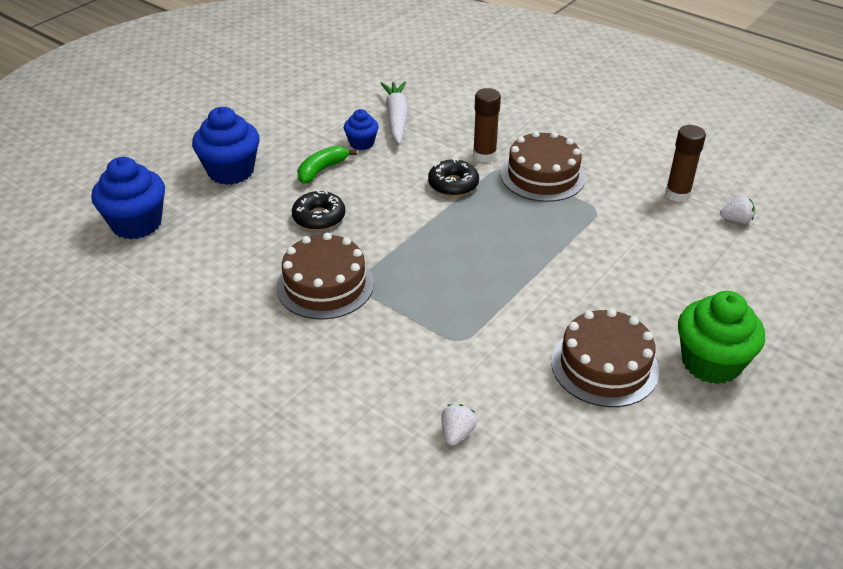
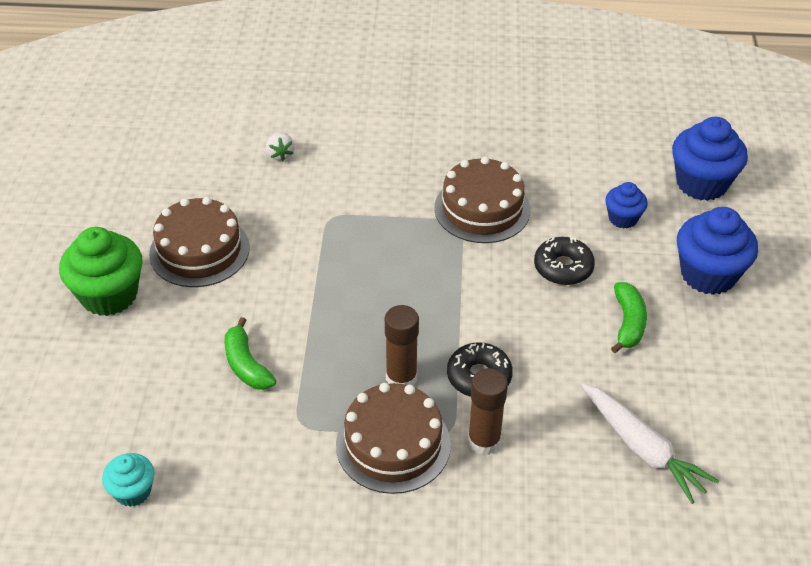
camera: 145 degrees right, 5 degrees up
blue cupcake [344,109,379,150] -> blue cupcake moved to [605,182,648,229]
brown glue stick [665,125,706,202] -> brown glue stick moved to [385,305,419,386]
white strawberry [720,196,755,224] -> turquoise cupcake [102,453,155,507]
none -> green banana [224,317,276,390]

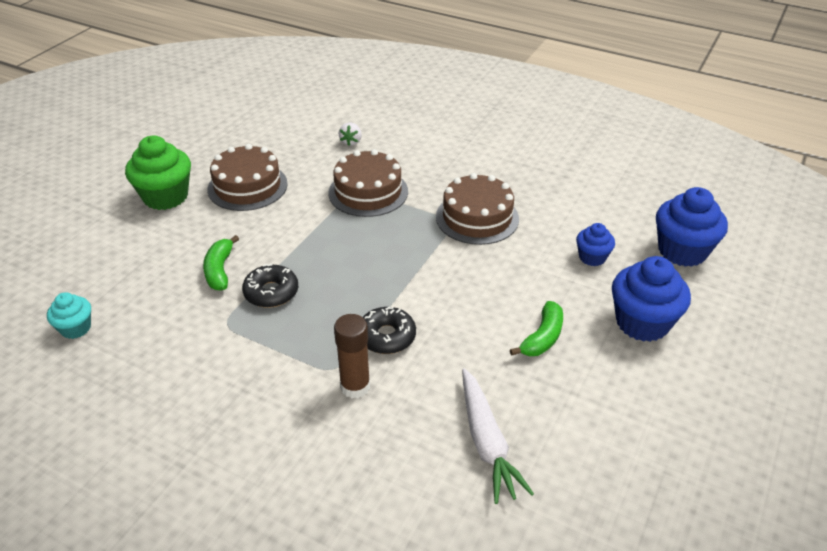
camera: 25 degrees right, 5 degrees down
brown cake [336,383,451,494] -> brown cake moved to [328,149,408,217]
brown glue stick [385,305,419,386] -> none
black donut [534,237,595,285] -> black donut moved to [242,264,298,308]

